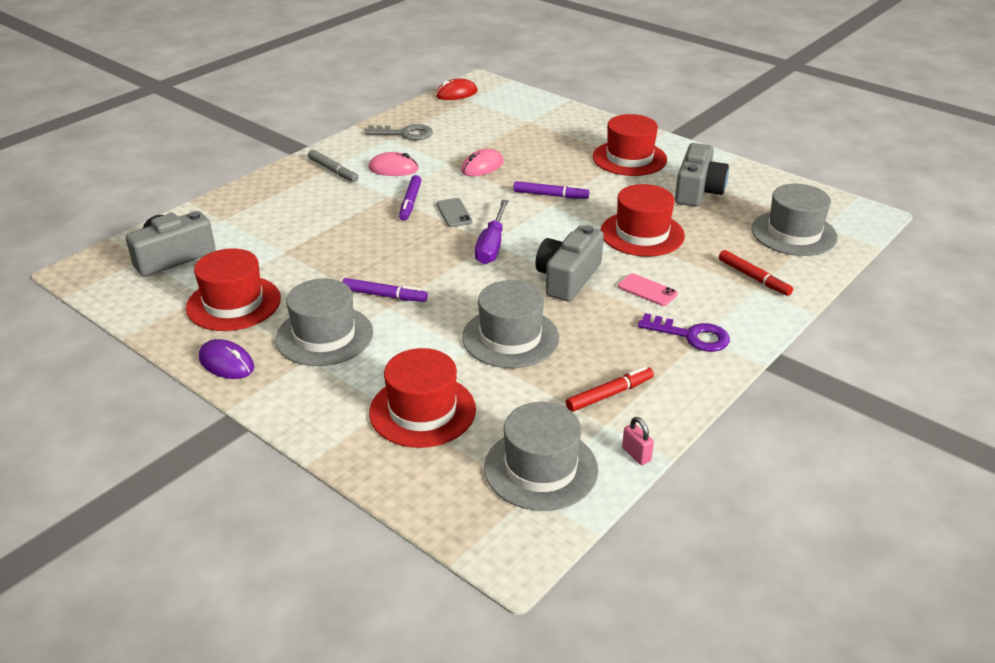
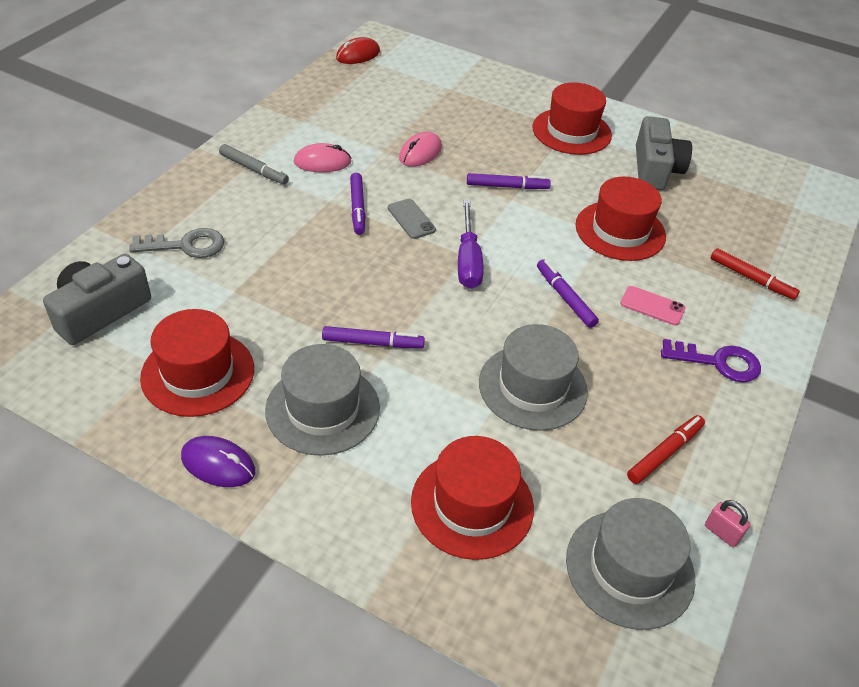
camera: 15 degrees left, 10 degrees up
grey key [365,124,433,140] -> grey key moved to [129,228,224,258]
grey camera [535,225,604,302] -> purple marker [537,259,599,328]
grey hat [752,184,838,256] -> none

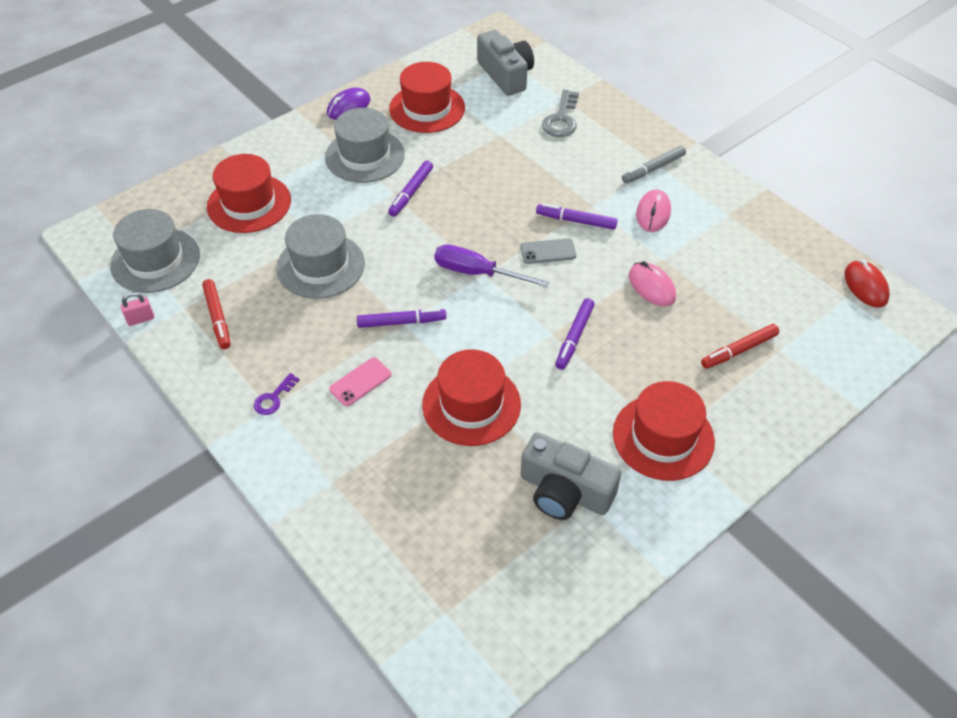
camera: 115 degrees right, 5 degrees up
purple key [661,339,761,382] -> purple key [254,373,299,415], size x0.59
red marker [711,248,800,300] -> red marker moved to [701,324,779,369]

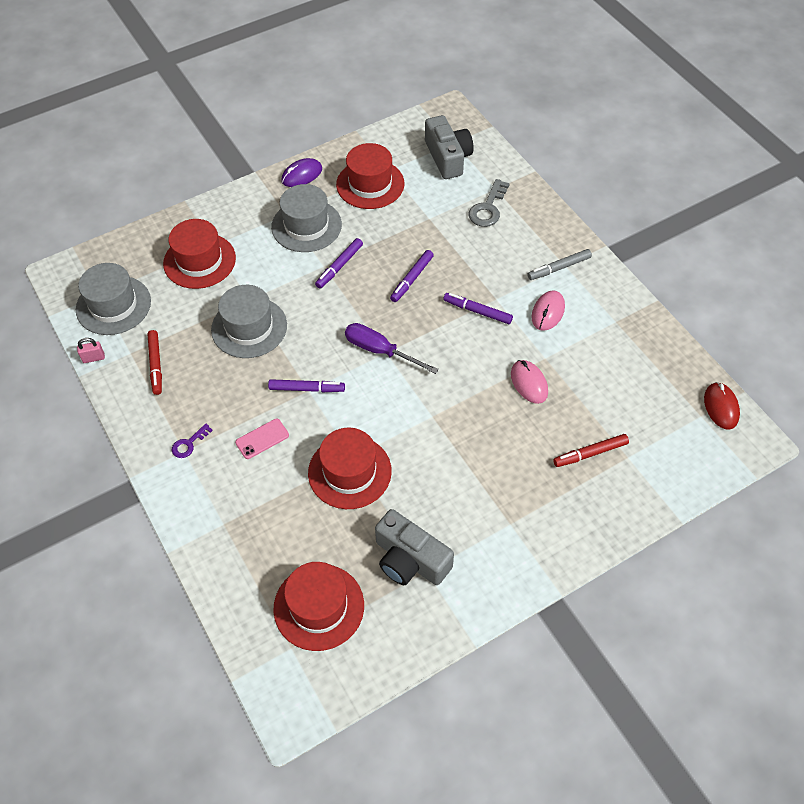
camera: 10 degrees right, 5 degrees up
grey phone [520,238,576,264] -> none
purple marker [555,298,595,370] -> purple marker moved to [390,250,434,302]
red hat [613,381,715,481] -> red hat moved to [273,562,364,651]

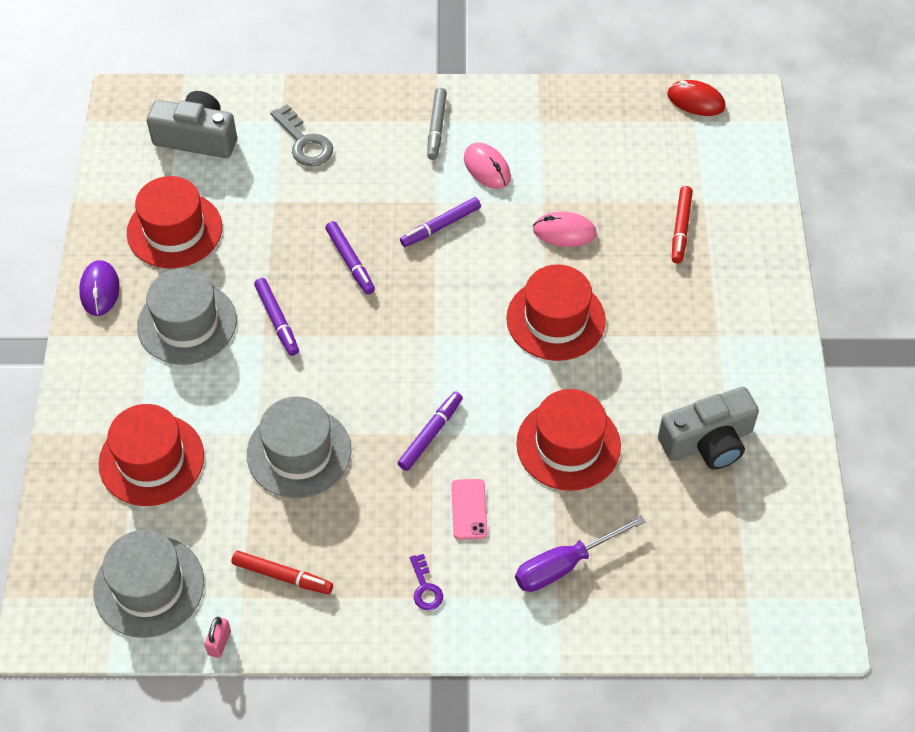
camera: 60 degrees left, 0 degrees up
red hat [273,562,364,651] -> red hat moved to [506,264,606,361]
purple screwdriver [345,323,439,374] -> purple screwdriver moved to [515,515,646,592]

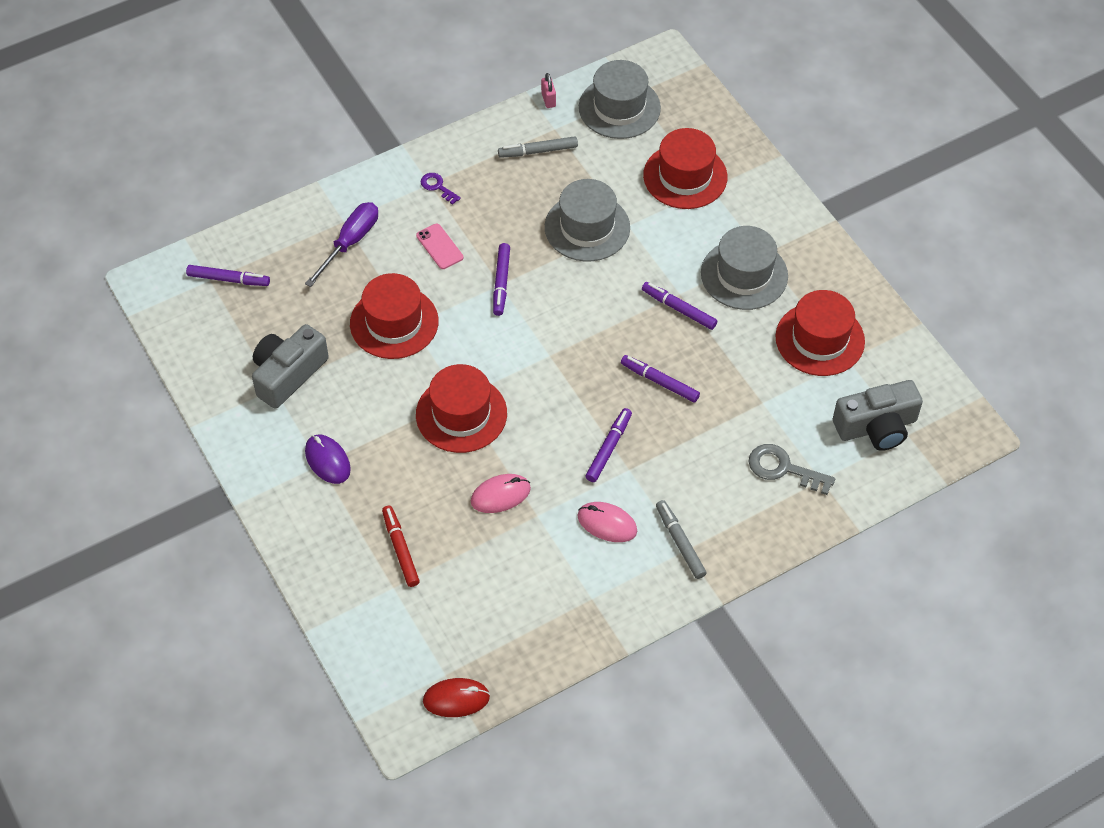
camera: 150 degrees right, 0 degrees up
purple mouse [79,260,120,316] -> purple mouse moved to [305,435,351,484]
red marker [231,551,333,594] -> grey marker [498,136,578,158]
none -> purple marker [186,265,270,286]

